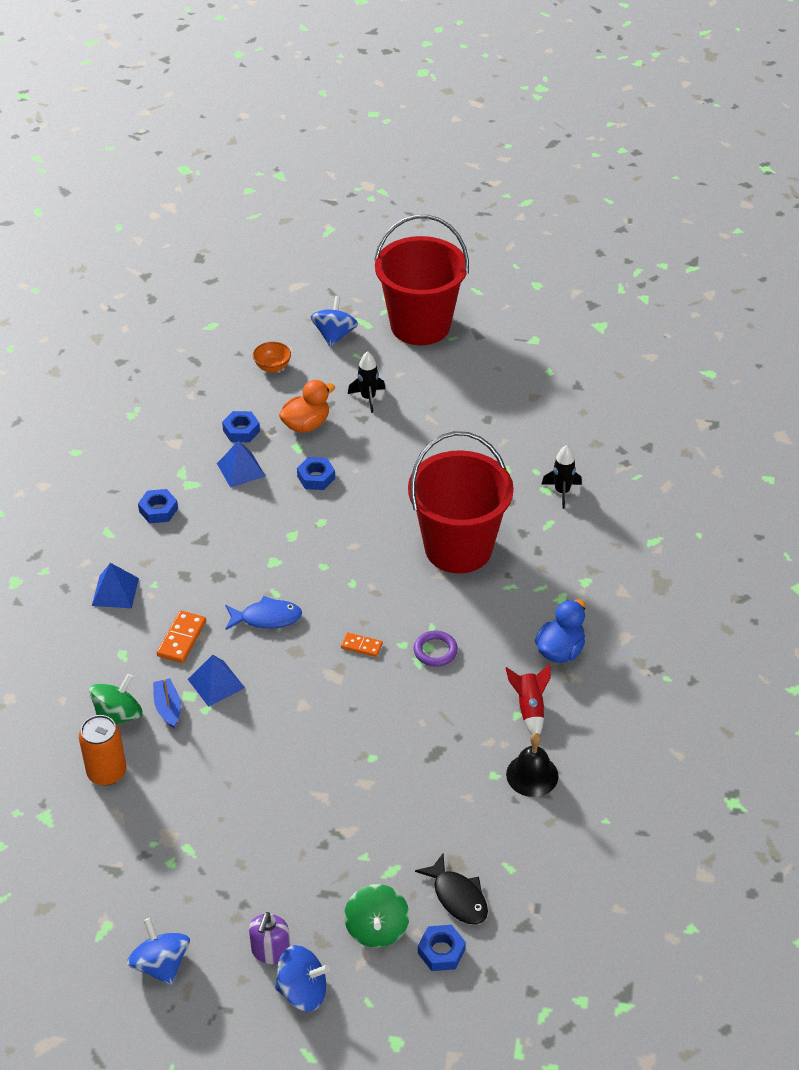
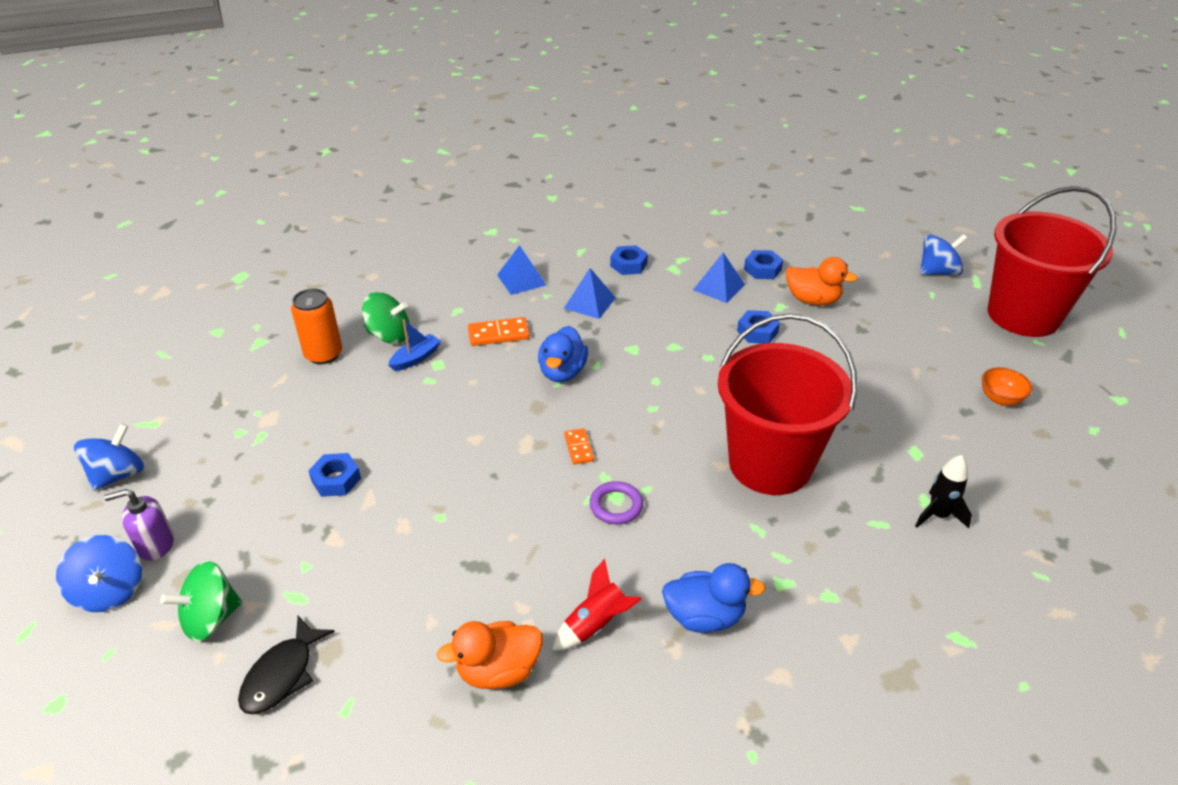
camera: 60 degrees right, 5 degrees down
blue pyramid [188,655,245,707] -> blue pyramid moved to [564,268,616,319]
blue fish [225,596,302,630] -> blue duck [538,326,588,382]
orange bowl [253,342,291,372] -> orange bowl moved to [982,367,1033,406]
black rocket [348,351,385,413] -> none
blue nut [418,925,466,971] -> blue nut moved to [308,453,361,497]
black bell [506,733,559,797] -> orange duck [437,621,543,689]

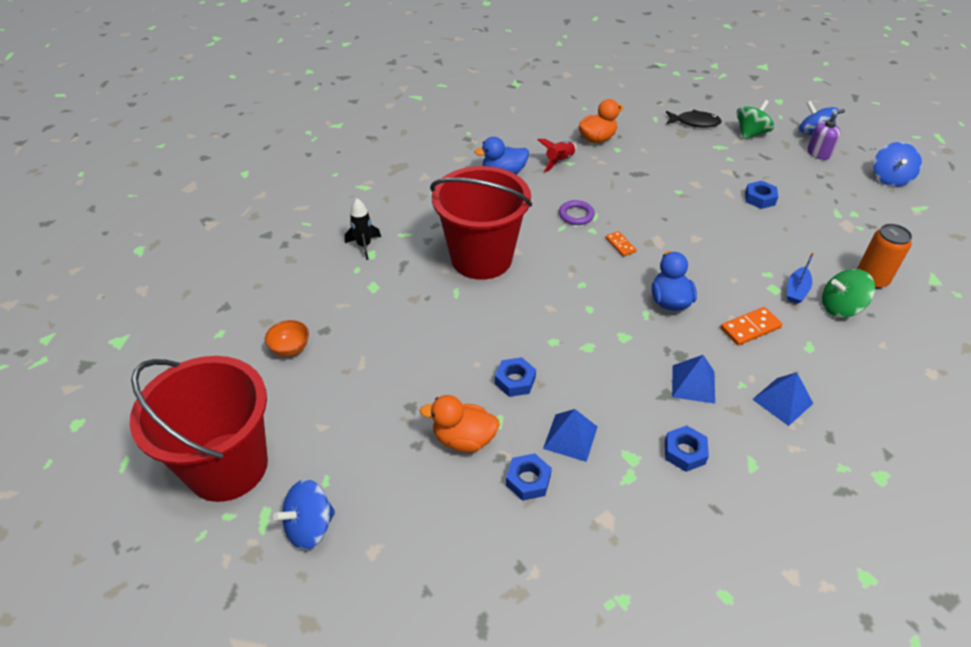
camera: 165 degrees right, 5 degrees up
black fish [238,616,335,714] -> black fish turned 90 degrees clockwise [666,110,722,128]

